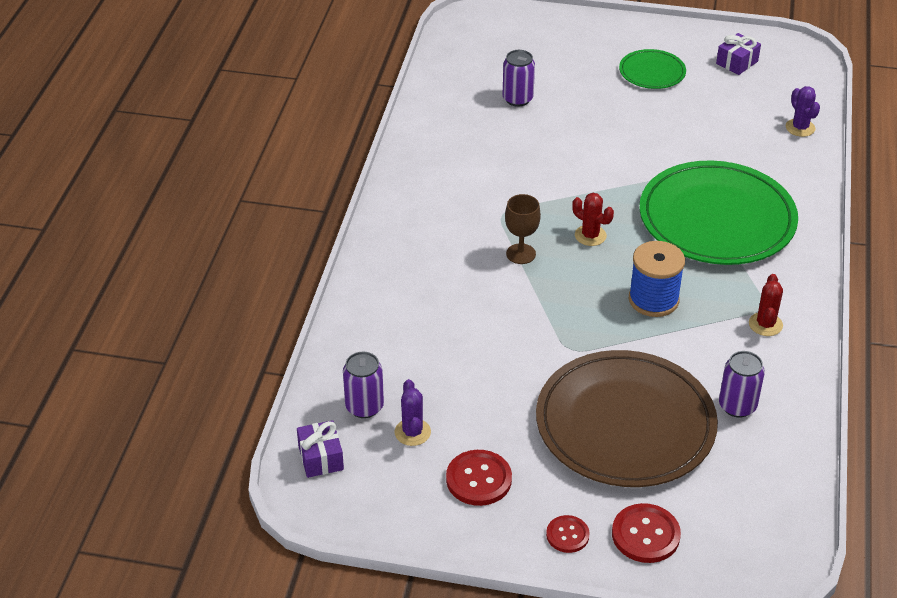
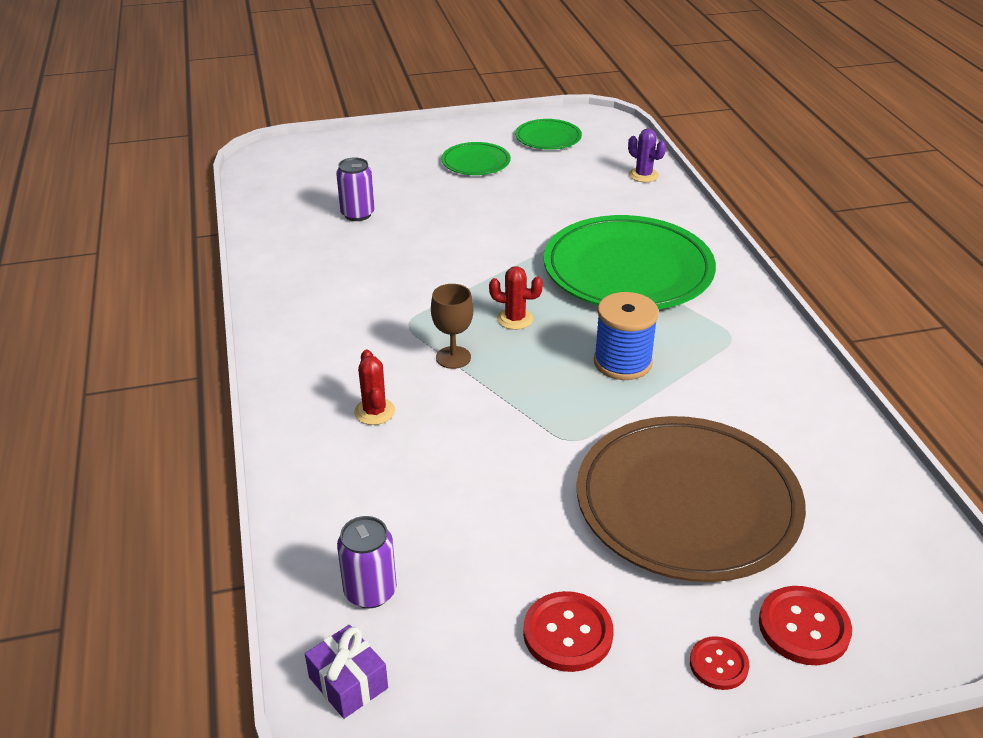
camera: 25 degrees left, 5 degrees down
purple cactus [395,379,431,446] -> none
purple gift [716,33,761,75] -> green plate [515,119,582,150]
purple can [719,351,765,417] -> none
red cactus [749,274,783,336] -> red cactus moved to [354,350,395,425]

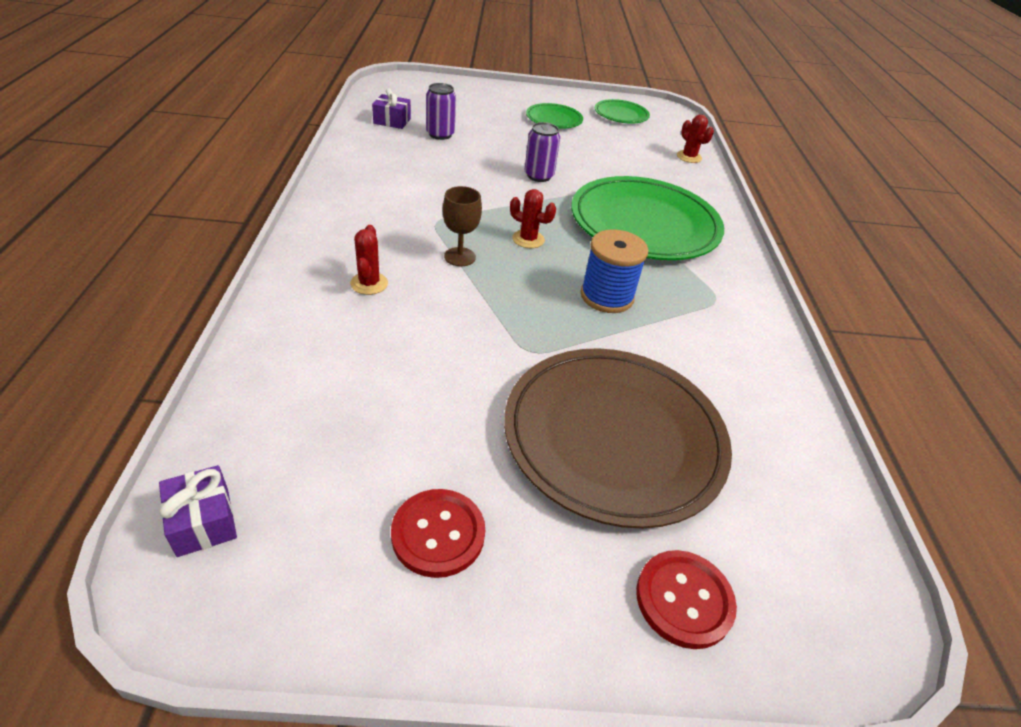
camera: 10 degrees right, 5 degrees up
purple can [337,516,397,609] -> purple can moved to [524,122,560,182]
purple cactus [628,129,666,182] -> red cactus [677,114,714,163]
red button [690,636,749,690] -> none
none -> purple gift [372,88,411,129]

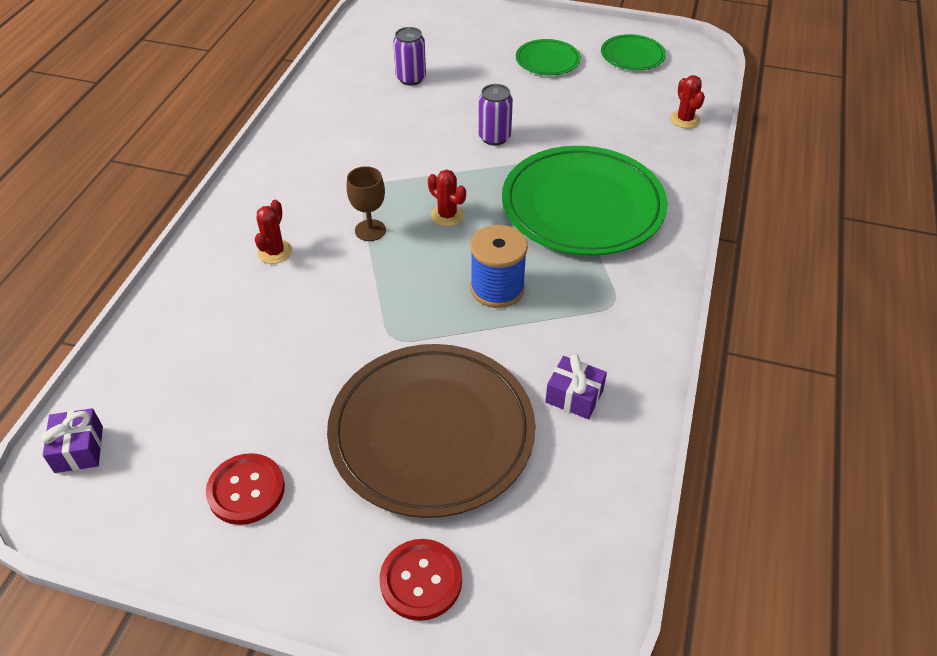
camera: 20 degrees right, 5 degrees up
purple gift [372,88,411,129] -> purple gift moved to [545,354,607,419]

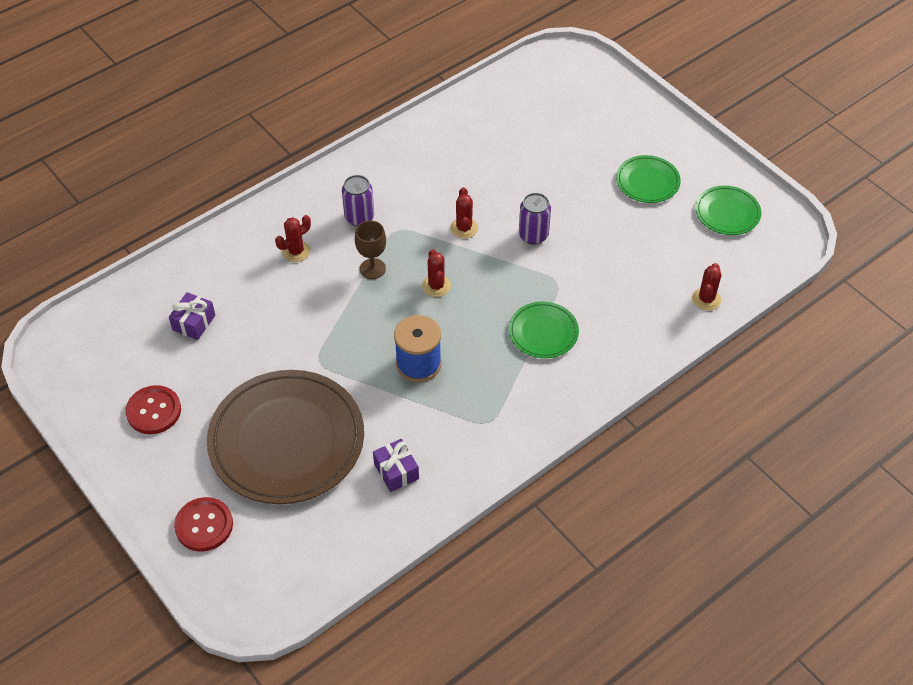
camera: 35 degrees right, 5 degrees up
purple gift [41,408,103,473] -> purple gift moved to [169,292,215,340]
purple can [393,27,426,85] -> purple can moved to [342,175,374,226]
green plate [502,146,667,256] -> green plate [509,302,579,358], size x0.48
none -> red cactus [450,187,478,239]

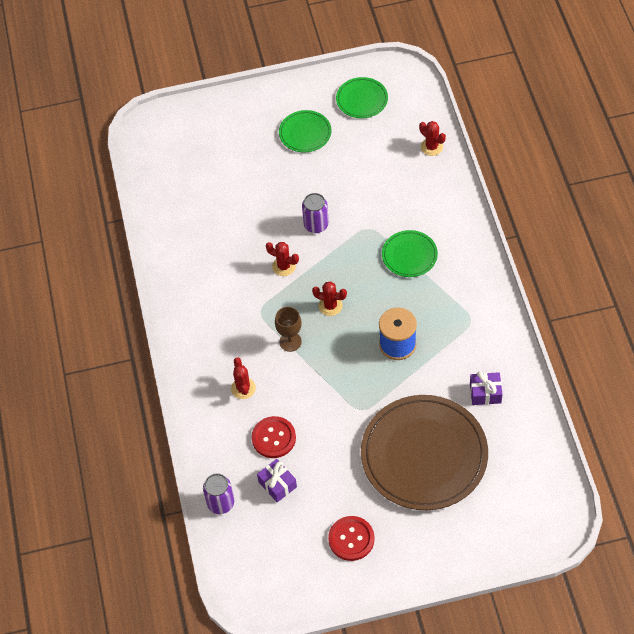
camera: 60 degrees left, 5 degrees up
red button [174,497,233,552] -> red button moved to [252,416,296,458]
purple can [342,175,374,226] -> purple can moved to [203,473,234,514]

